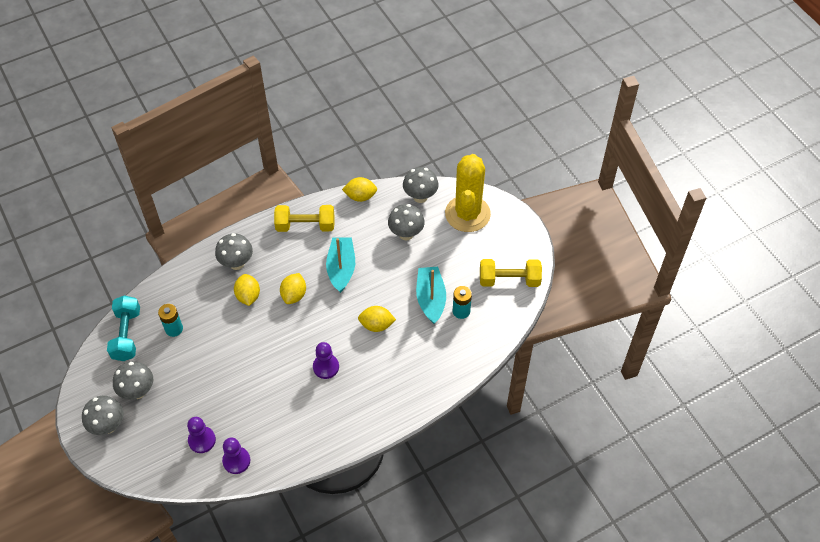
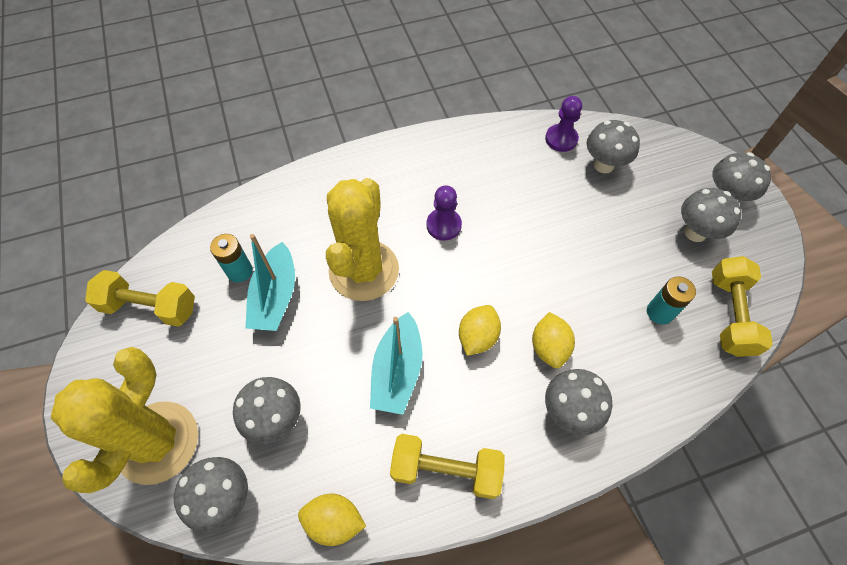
camera: 170 degrees left, 5 degrees up
turquoise dumbbell [107,295,140,361] -> yellow dumbbell [712,256,773,357]
purple pawn [187,417,216,453] -> grey mushroom [587,120,640,173]
yellow lemon [358,306,396,332] -> yellow cactus [326,178,399,301]

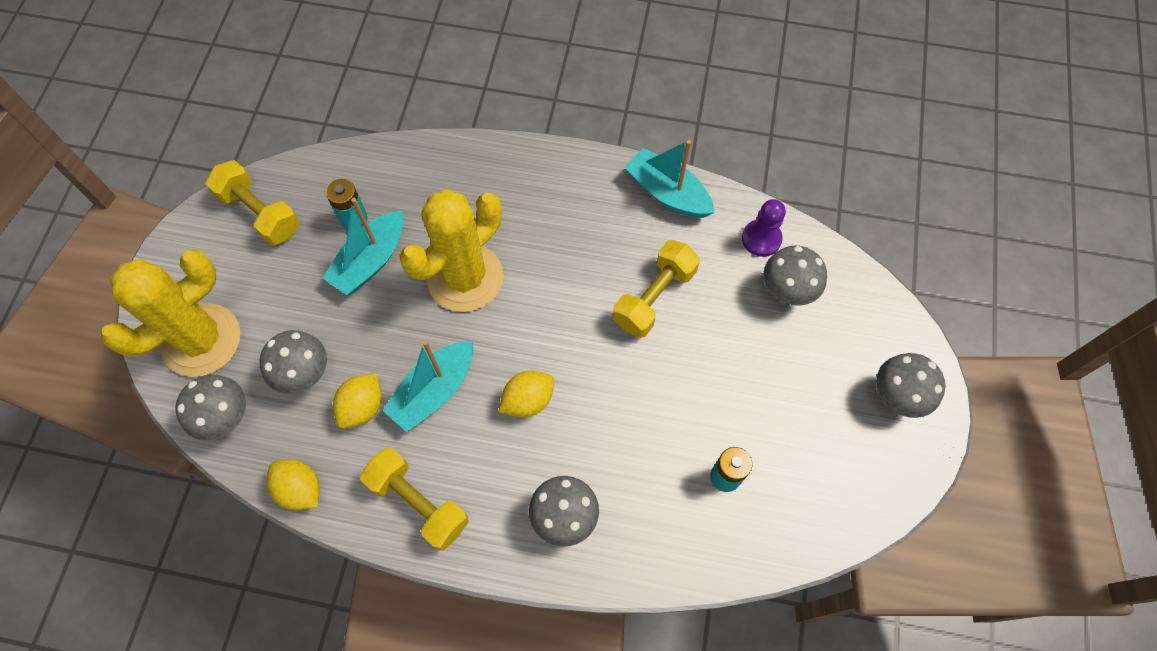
camera: 30 degrees right, 5 degrees up
purple pawn [426,185,462,241] -> none
yellow lemon [532,312,575,368] -> yellow lemon moved to [333,373,382,429]
grey mushroom [681,188,741,242] -> none
yellow dumbbell [712,256,773,357] -> yellow dumbbell moved to [613,240,700,338]
none -> turquoise boat [624,140,715,218]

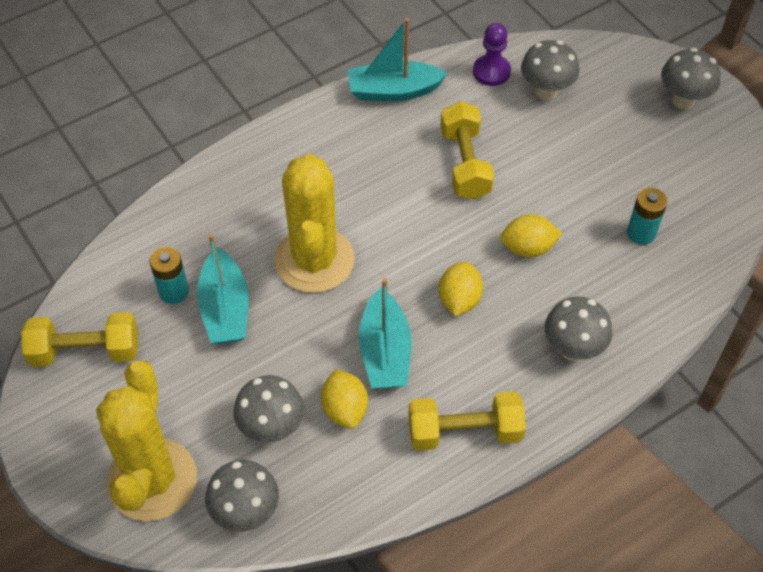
camera: 45 degrees left, 10 degrees down
yellow lemon [267,459,320,510] -> yellow lemon moved to [500,214,562,258]

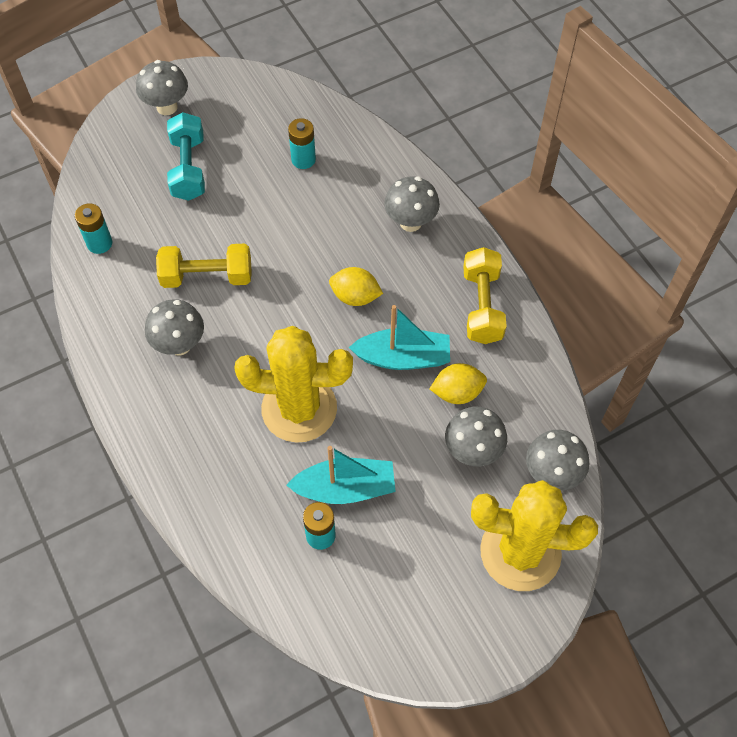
camera: 85 degrees left, 5 degrees up
yellow dumbbell [21,312,138,367] -> none
turquoise boat [348,18,448,101] -> none
purple pawn [473,23,511,86] -> turquoise battery [75,203,112,254]
yellow lemon [500,214,562,258] -> none
grey mushroom [521,40,579,101] -> grey mushroom moved to [145,299,204,356]
none -> turquoise dumbbell [167,112,205,201]

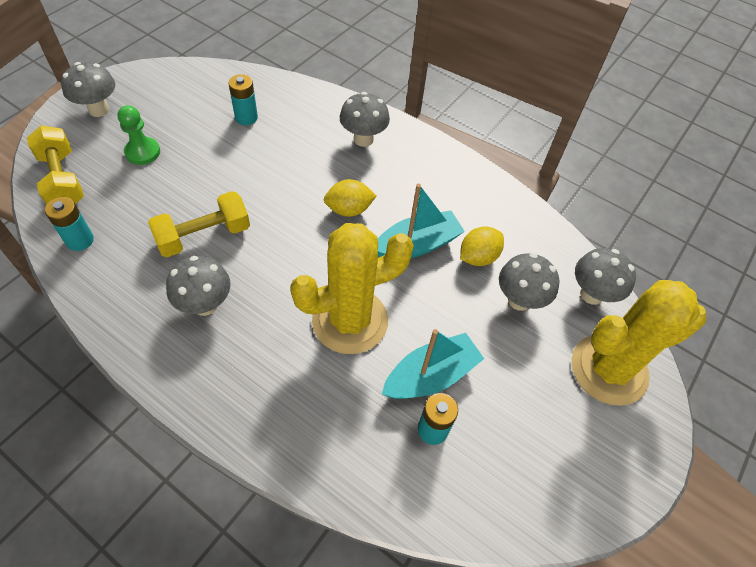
camera: 30 degrees left, 5 degrees down
turquoise dumbbell [167,112,205,201] -> green pawn [117,105,160,165]
yellow dumbbell [463,247,507,344] -> yellow dumbbell moved to [27,126,84,205]

